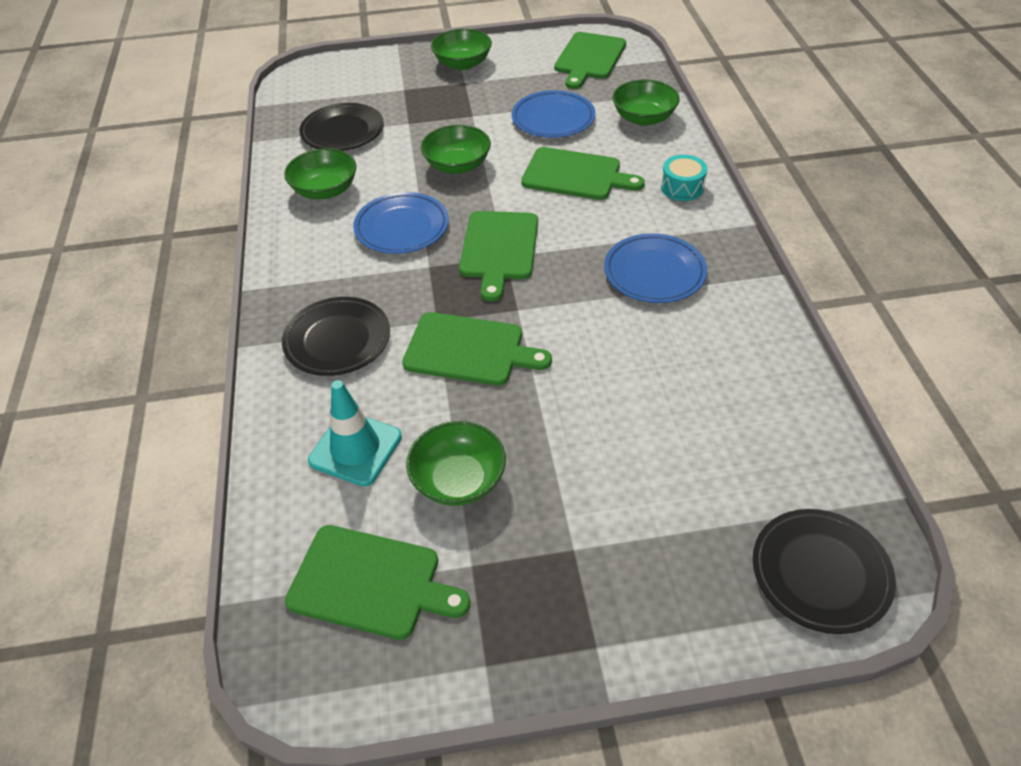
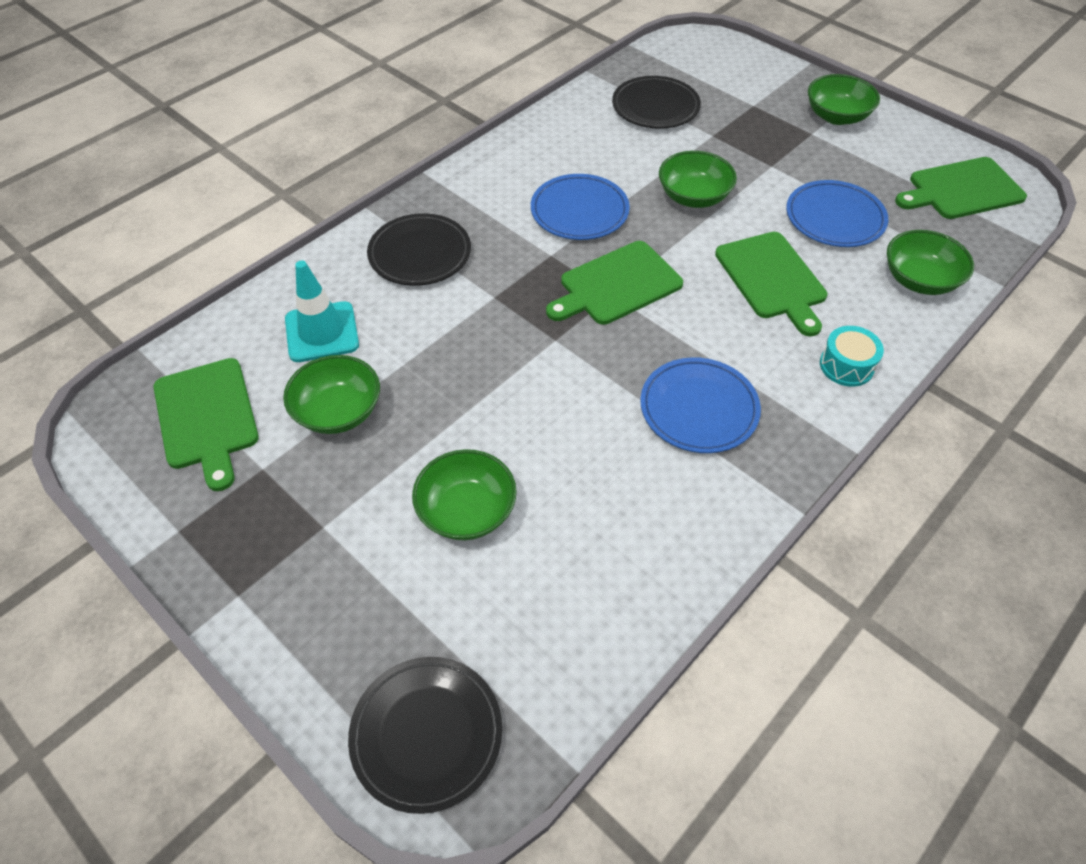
camera: 50 degrees right, 5 degrees up
green bowl [284,148,357,199] -> green bowl moved to [412,449,517,540]
green cutting board [402,312,552,386] -> none

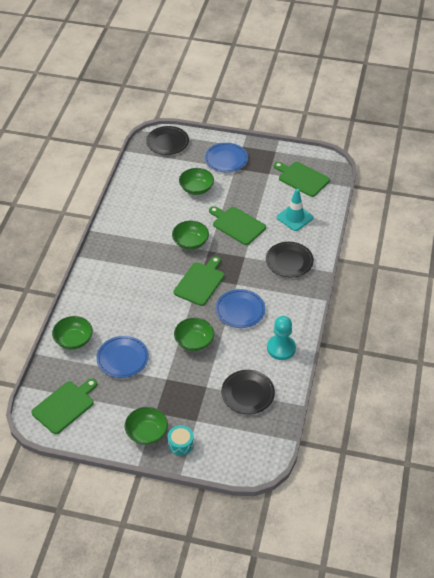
camera: 150 degrees right, 5 degrees down
green bowl [283,355,380,434] -> green bowl moved to [172,221,209,250]
blue plate [640,357,761,453] -> blue plate moved to [204,143,248,172]
green cutting board [715,232,827,336] -> green cutting board moved to [209,206,266,245]
turquoise drum [820,326,884,387] -> turquoise drum moved to [168,425,194,455]
none -> turquoise pawn [267,316,296,360]

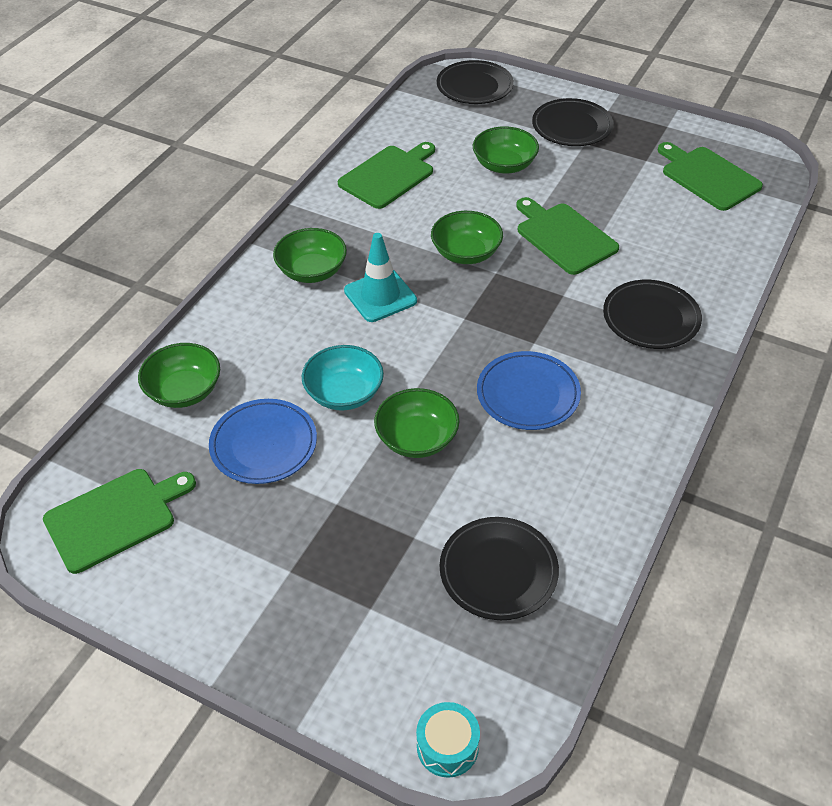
camera: 15 degrees right, 0 degrees up
green bowl [125,407,168,445] -> green bowl moved to [273,228,347,283]
turquoise drum [168,425,194,455] -> turquoise drum moved to [416,702,480,778]
green cutting board [174,256,224,306] -> green cutting board moved to [338,142,435,209]
blue plate [204,143,248,172] -> black plate [532,98,613,146]
turquoise pawn [267,316,296,360] -> none
turquoise traffic cone [277,189,313,231] -> turquoise traffic cone moved to [344,233,417,322]
none -> turquoise bowl [302,345,384,411]

